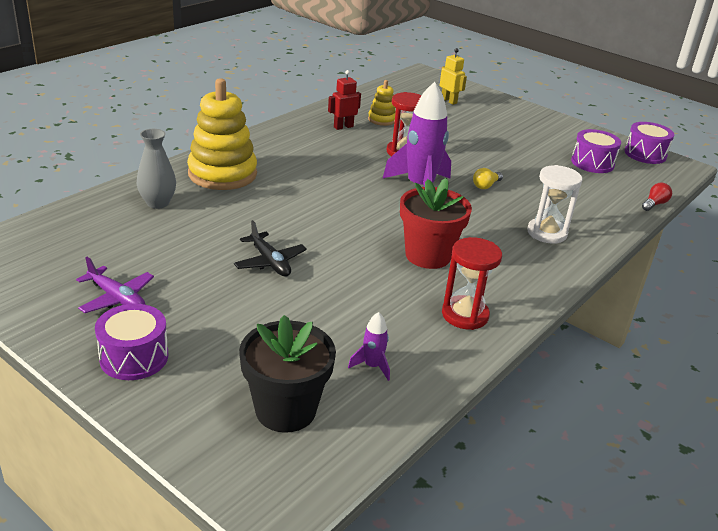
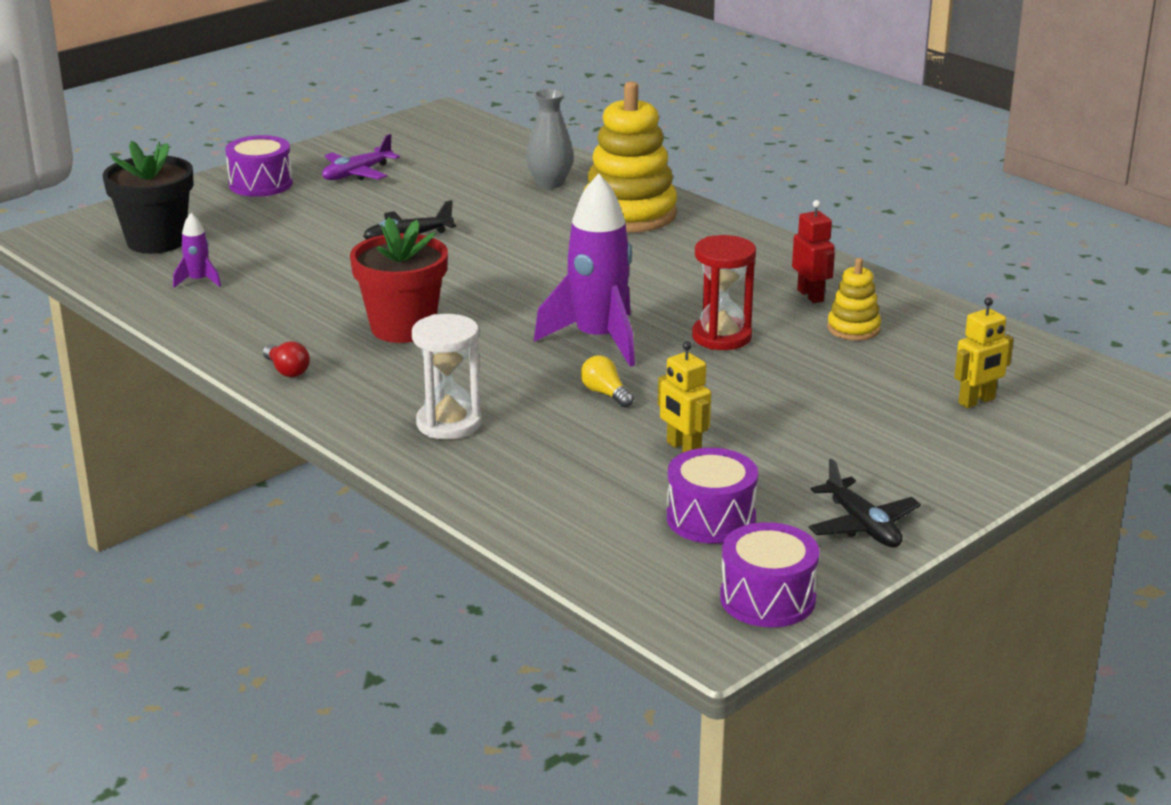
camera: 100 degrees right, 5 degrees down
red hourglass [442,237,502,330] -> none
red light bulb [642,182,672,211] -> red light bulb moved to [263,341,310,377]
none -> yellow robot [658,341,711,453]
none -> black plane [808,458,921,548]

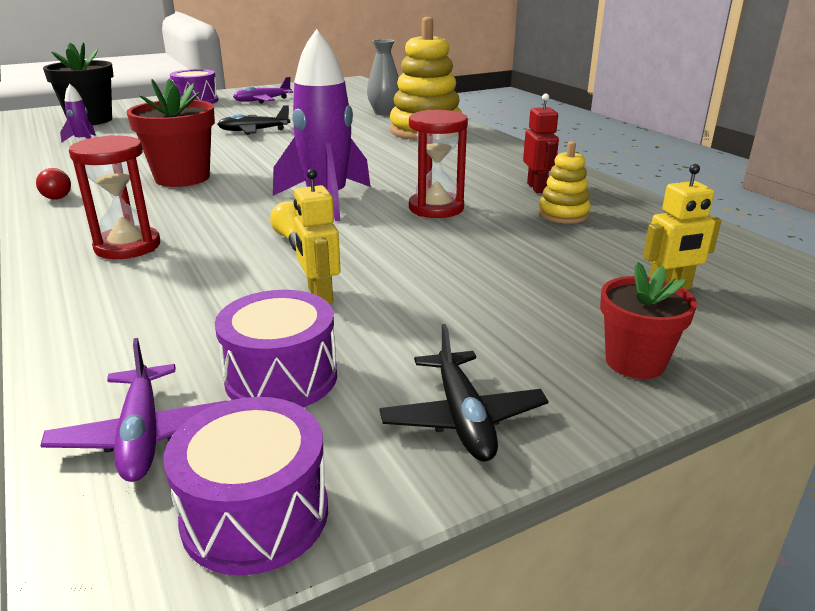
camera: 15 degrees right, 0 degrees up
white hourglass [412,314,482,440] -> red hourglass [69,135,160,259]
none -> purple plane [40,338,226,482]
none -> red flower pot [600,262,697,379]

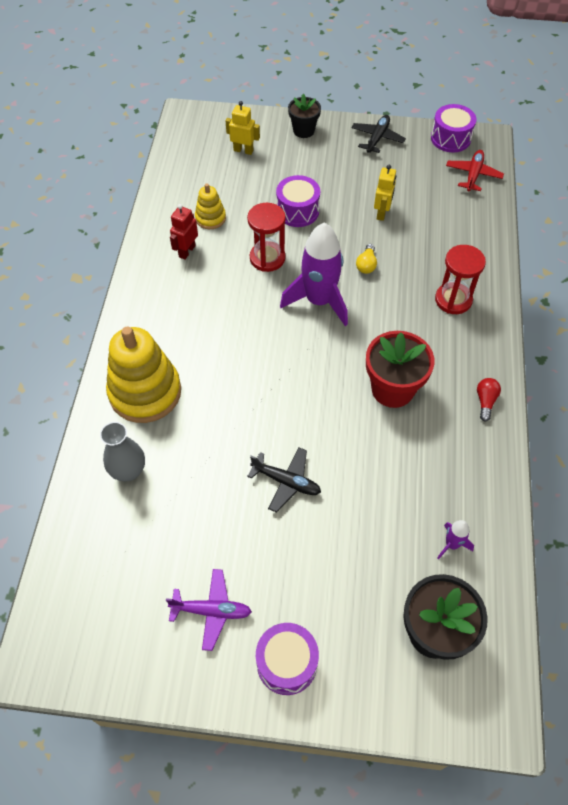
camera: 145 degrees left, 30 degrees up
purple plane [40,338,226,482] -> red plane [446,150,504,191]
purple drum [215,290,337,407] -> purple drum moved to [276,175,320,227]
red flower pot [600,262,697,379] -> black flower pot [288,94,321,138]

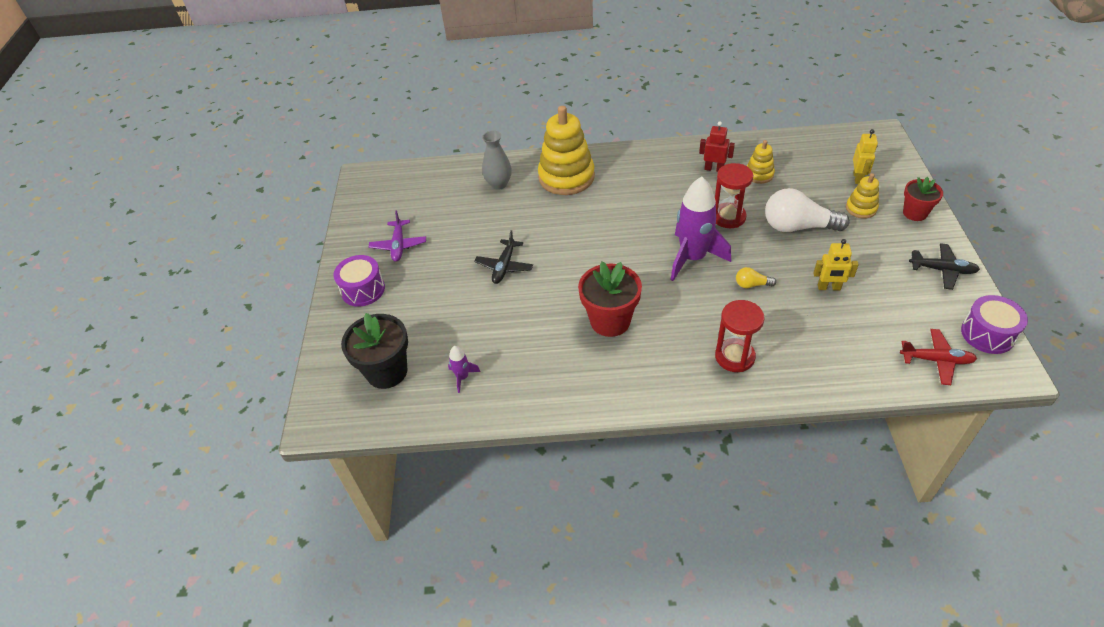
camera: 85 degrees right, 10 degrees down
purple drum [276,175,320,227] -> white light bulb [765,188,849,232]
black flower pot [288,94,321,138] -> red flower pot [903,177,943,221]
red light bulb [477,378,501,421] -> none
none -> yellow stacking toy [846,173,879,219]

